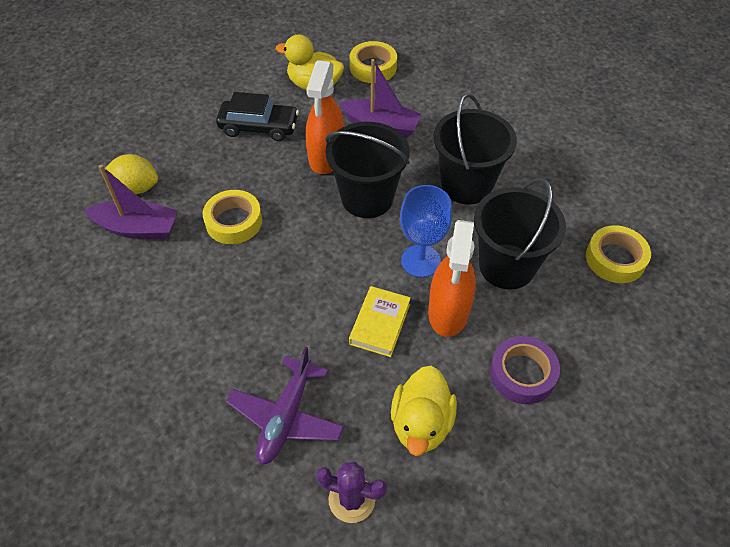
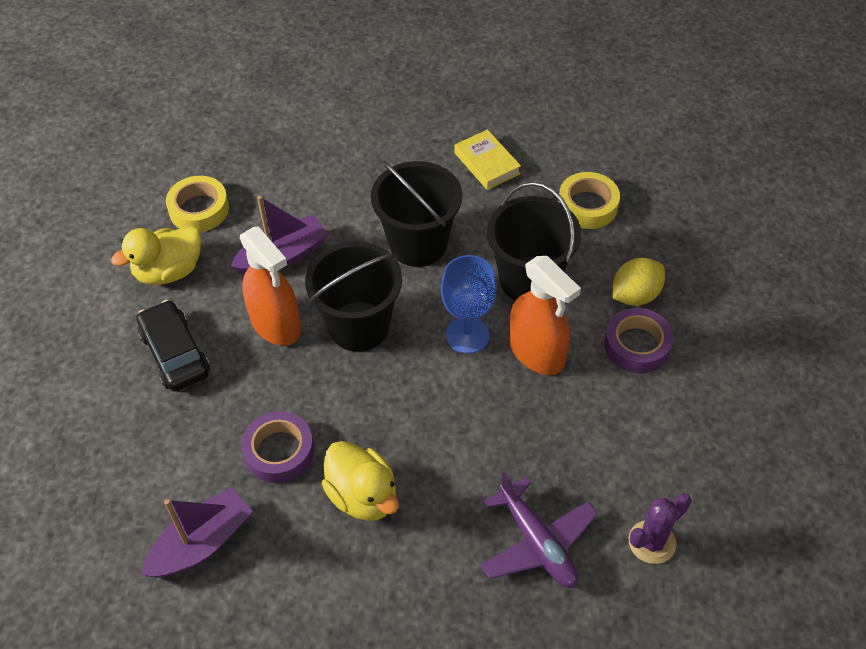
camera: 50 degrees left, 0 degrees up
yellow lemon [105,154,158,194] -> yellow lemon moved to [613,258,665,306]
yellow tape [203,190,262,244] -> purple tape [241,411,314,483]
black car [216,92,299,141] -> black car turned 75 degrees counterclockwise [137,300,210,392]
yellow book [349,286,411,357] -> yellow book moved to [454,129,521,190]
yellow duck [391,366,457,456] -> yellow duck moved to [322,441,399,521]

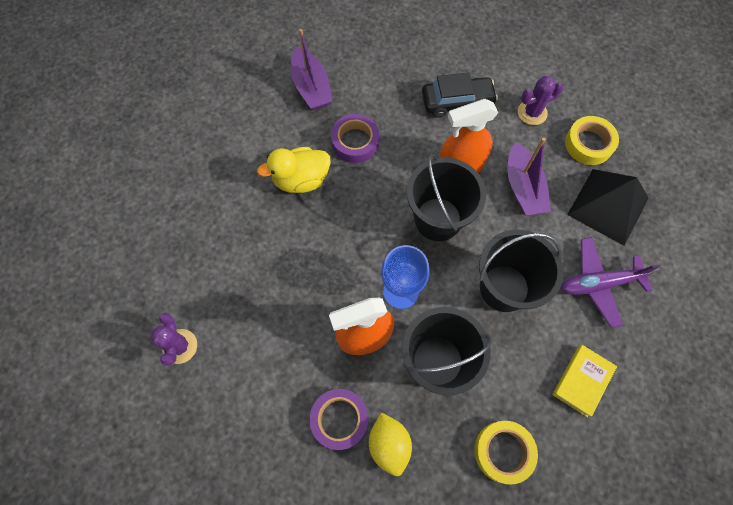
camera: 110 degrees right, 15 degrees up
yellow duck [111,226,201,285] -> purple cactus [518,76,563,125]
yellow book [454,129,521,190] -> yellow book turned 45 degrees counterclockwise [552,345,617,417]
purple plane [480,471,598,588] -> purple plane moved to [560,237,660,328]
none -> black pyramid [567,169,649,246]

